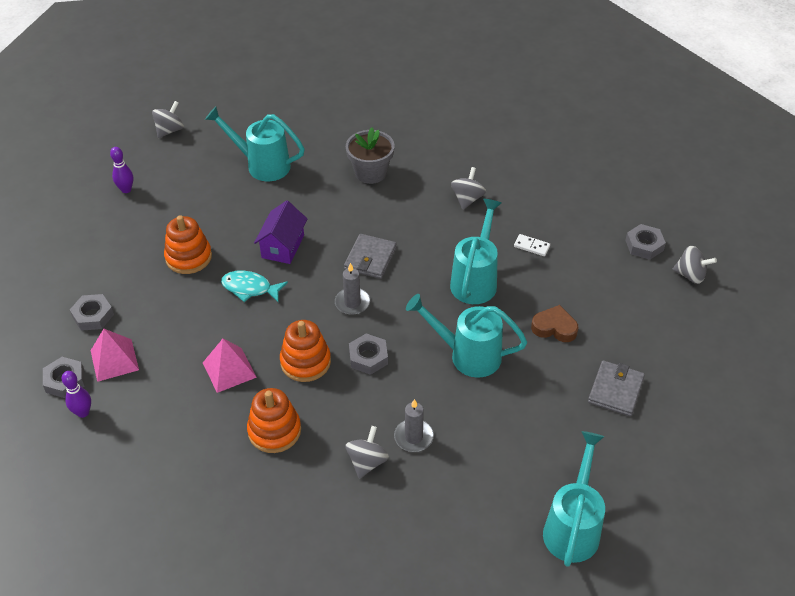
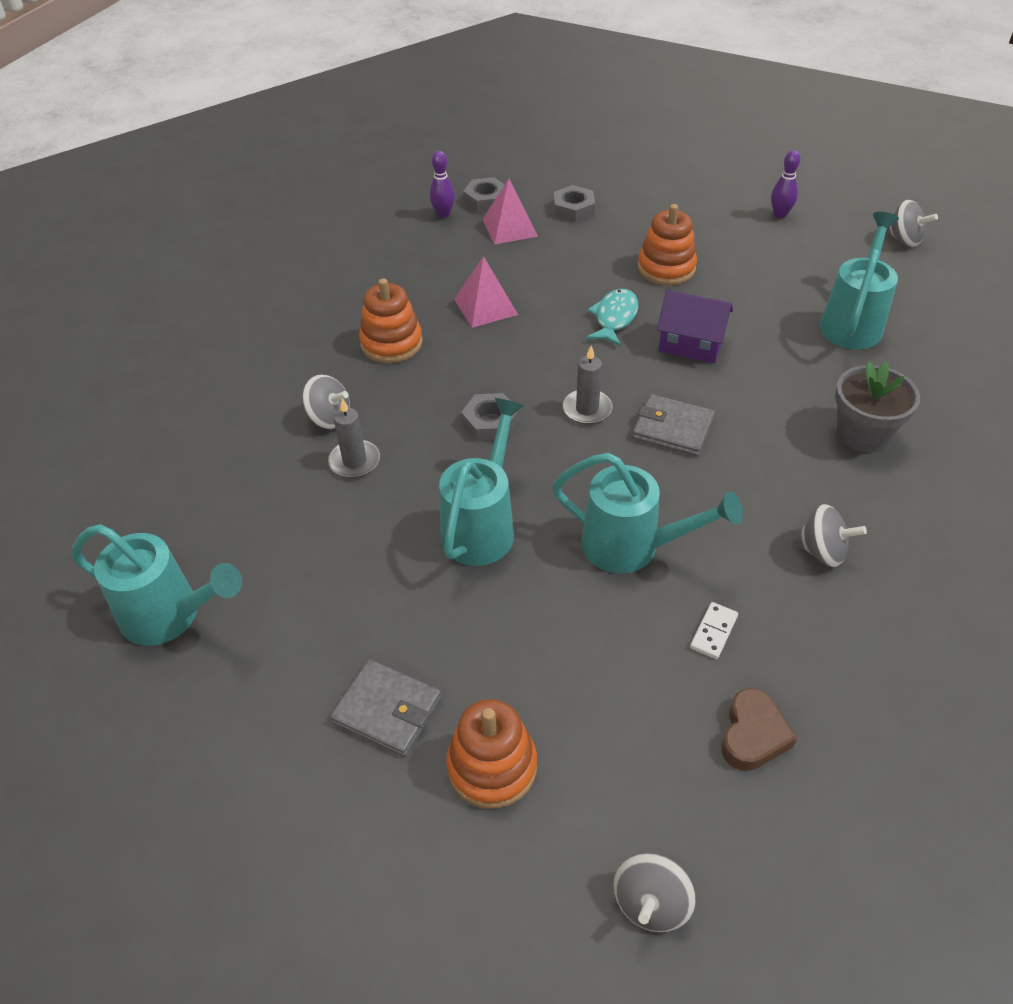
camera: 95 degrees right, 0 degrees up
orange stacking toy [280,320,331,382] -> orange stacking toy moved to [446,699,537,809]
brown heart [531,305,578,342] -> brown heart moved to [721,688,797,771]
grey nut [625,224,666,260] -> none

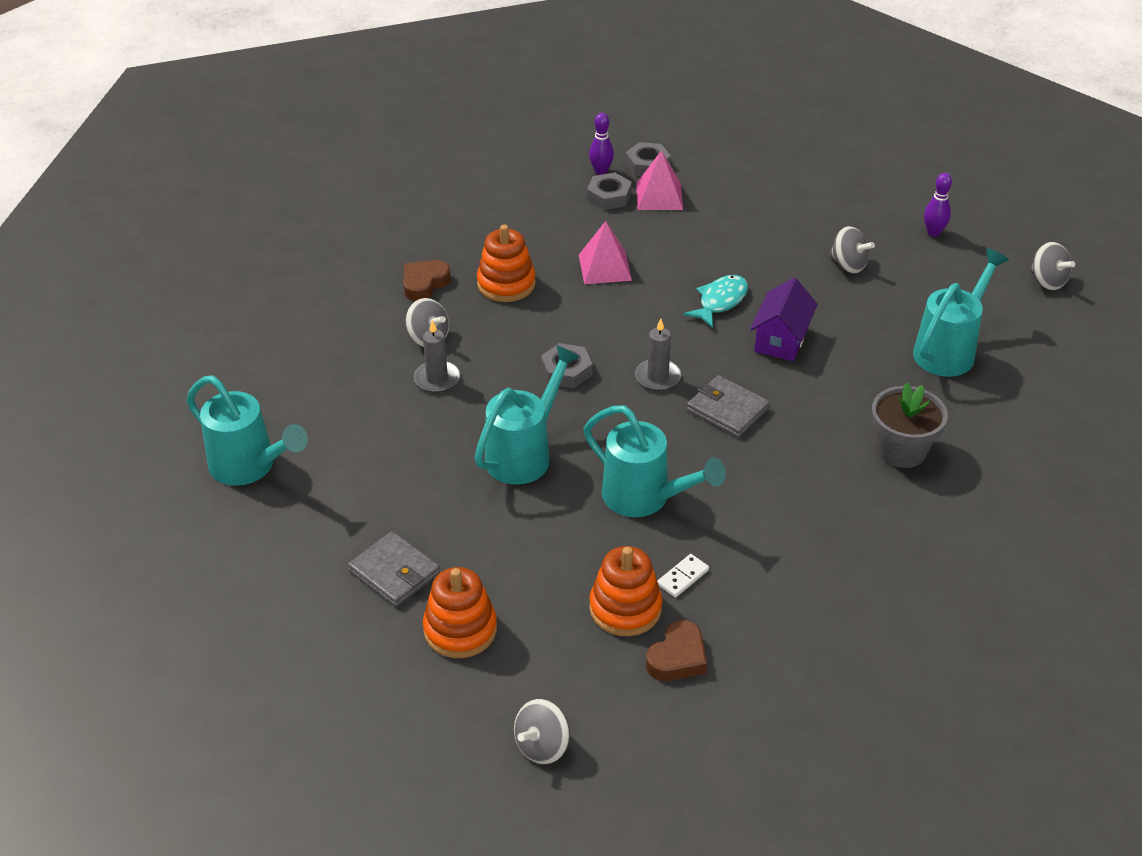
camera: 15 degrees right, 5 degrees down
grey nut [553,185,595,222] -> grey nut moved to [587,173,632,210]
orange stacking toy [638,204,697,285] -> orange stacking toy moved to [589,546,662,636]
purple house [657,290,733,363] -> purple house turned 75 degrees clockwise [750,278,818,361]
grey spinning top [792,504,867,567] -> grey spinning top moved to [829,226,875,273]
none -> brown heart [403,260,451,301]

